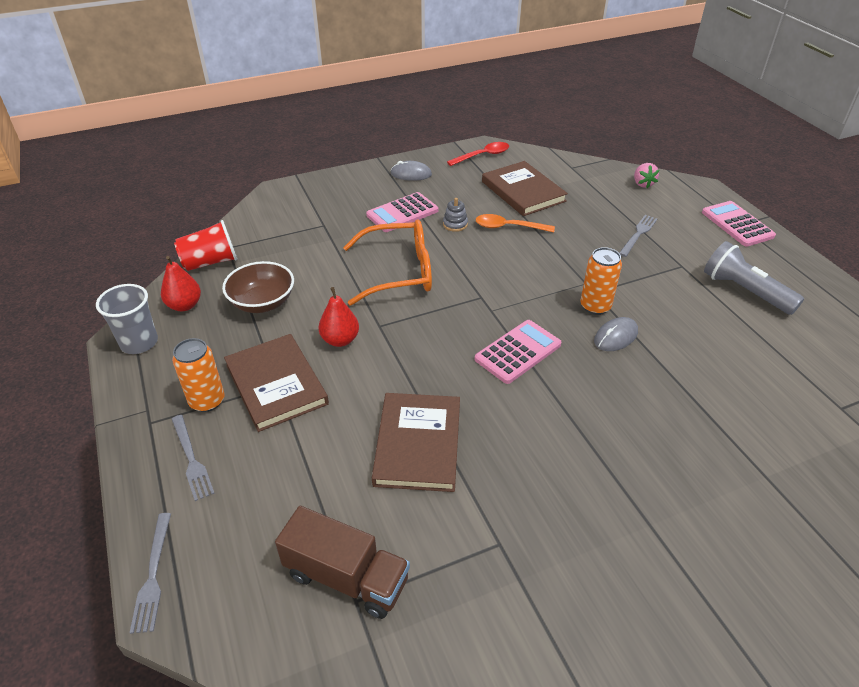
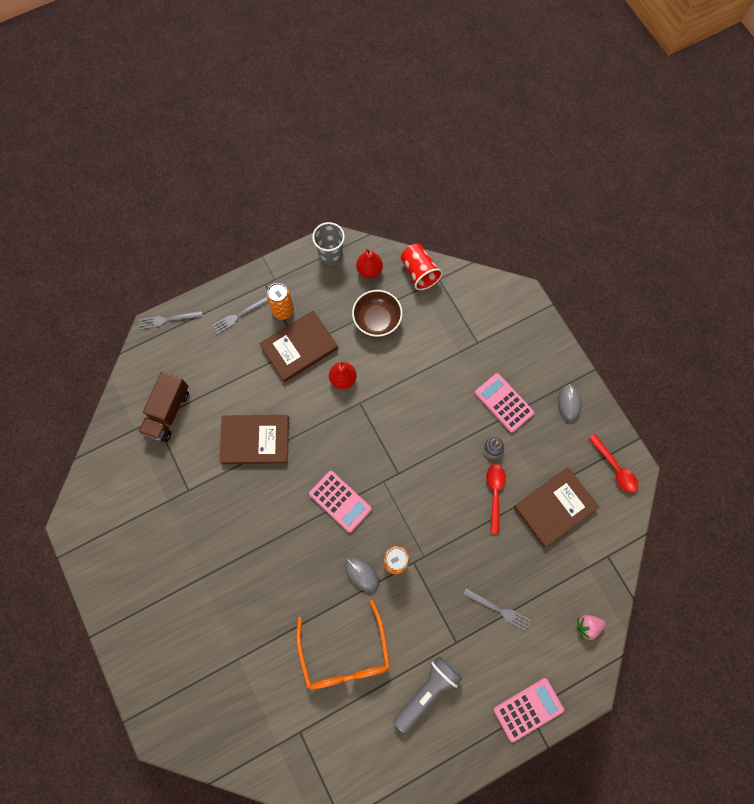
camera: 85 degrees right, 30 degrees up
orange glasses [343,219,432,305] -> orange glasses moved to [296,600,390,690]
orange spoon [475,214,555,232] -> red spoon [486,464,506,534]

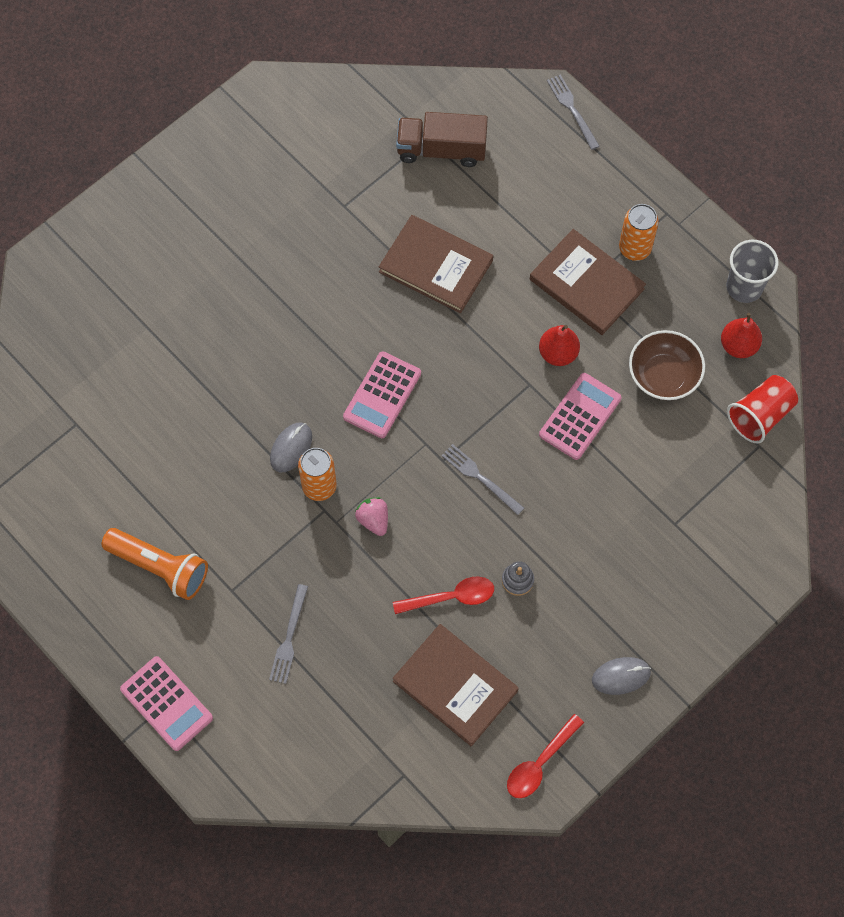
camera: 75 degrees right, 5 degrees down
grey fork [212,296,268,334] -> grey fork moved to [442,444,524,515]
brown book [219,415,289,464] -> brown book turned 45 degrees counterclockwise [379,215,493,314]
orange glasses [296,600,390,690] -> none
grey flashlight [394,656,462,734] -> orange flashlight [101,528,208,600]
pink calculator [475,373,534,433] -> pink calculator moved to [539,373,622,460]
pink strawberry [578,615,606,640] -> pink strawberry moved to [355,497,388,536]

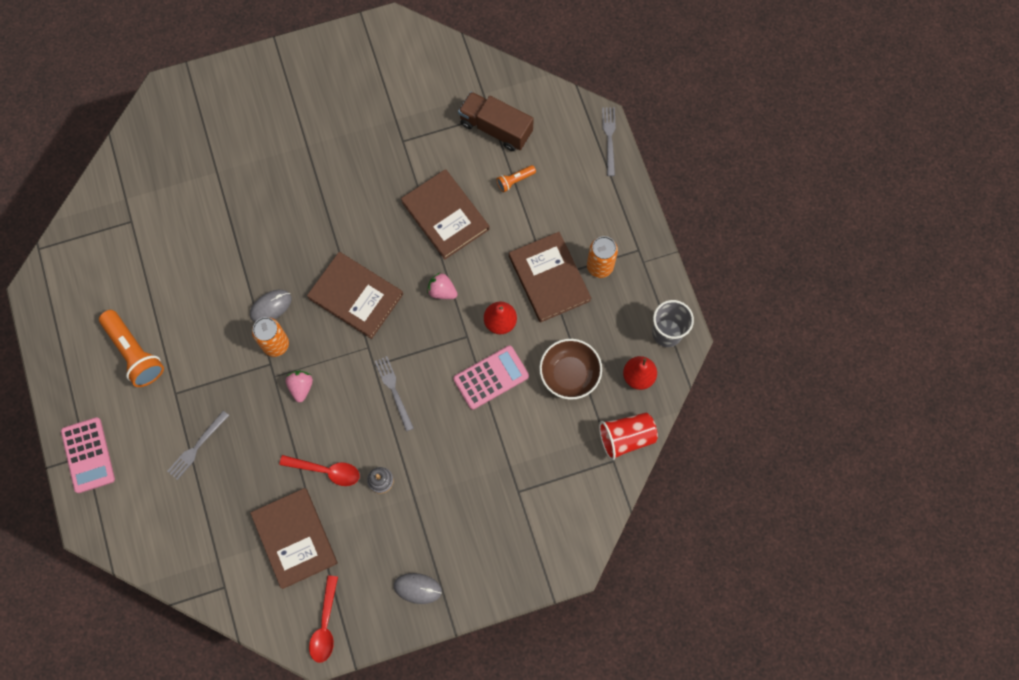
camera: 25 degrees right, 5 degrees up
pink calculator [343,351,421,438] -> brown book [307,252,403,339]
red spoon [507,714,584,798] -> red spoon turned 60 degrees counterclockwise [309,575,338,663]
none -> pink strawberry [427,273,458,299]
none -> orange flashlight [496,165,536,192]

